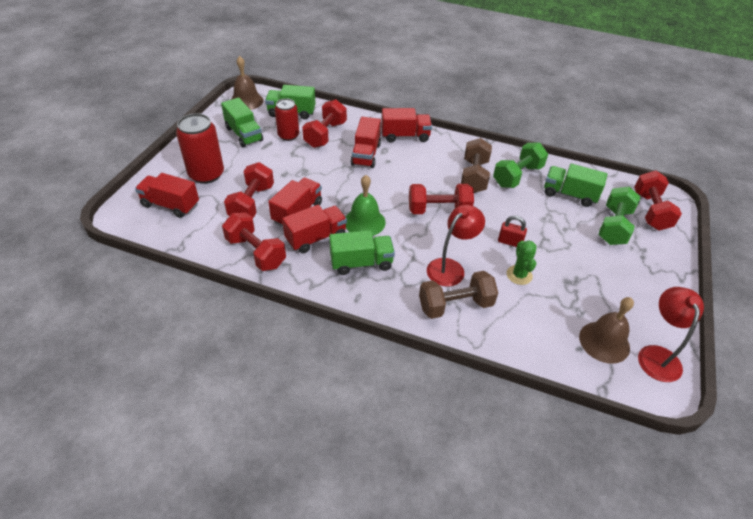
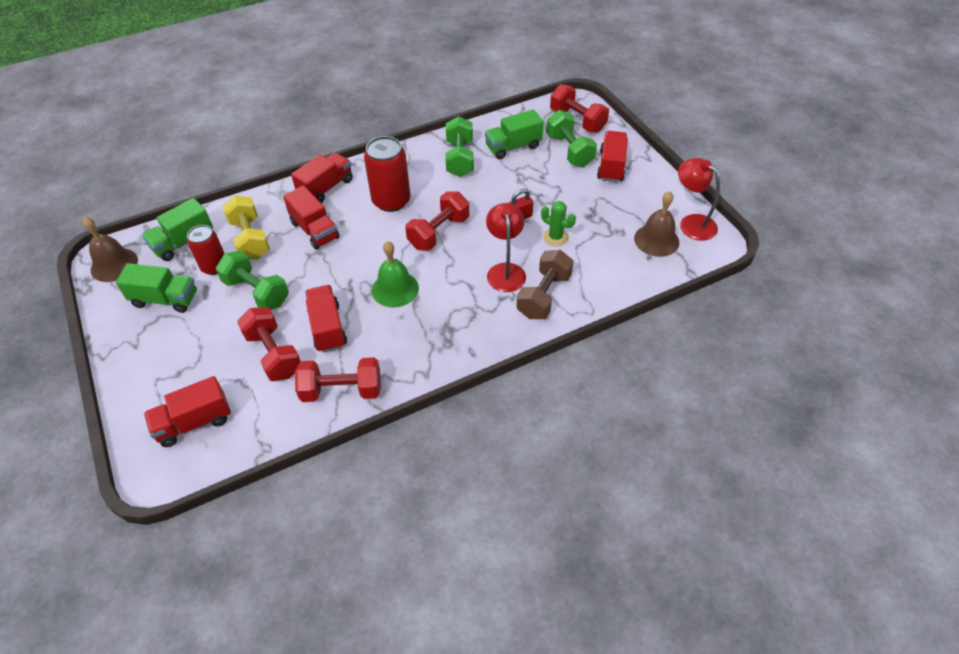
camera: 45 degrees left, 5 degrees up
red can [176,113,224,184] -> red can moved to [364,136,410,212]
red truck [282,205,347,253] -> red truck moved to [597,131,628,182]
red dumbbell [302,99,347,148] -> yellow dumbbell [222,195,270,260]
green truck [329,230,395,275] -> none
brown dumbbell [461,138,492,193] -> none
none -> green dumbbell [216,251,289,310]

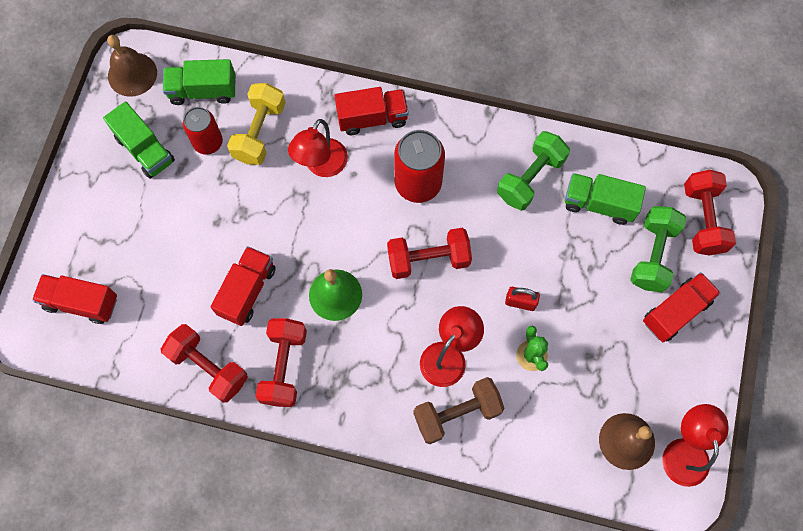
camera: 40 degrees right, 20 degrees up
green dumbbell [216,251,289,310] -> none
red dumbbell [237,307,301,381] -> red dumbbell moved to [255,318,307,407]
red truck [283,186,340,249] -> red lamp [288,119,348,177]

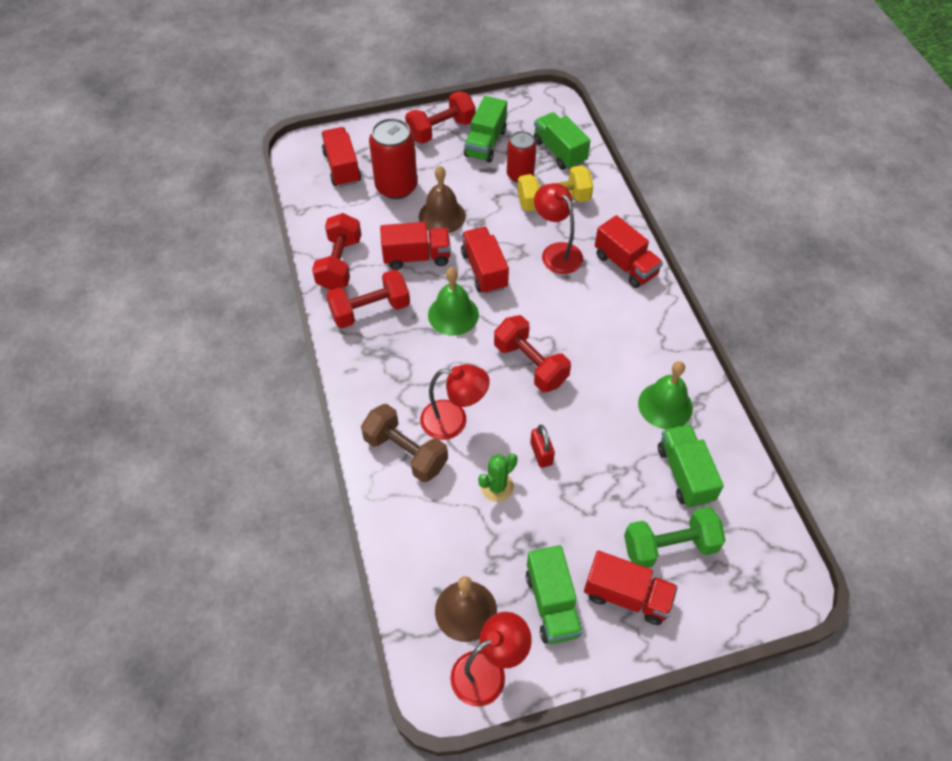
camera: 60 degrees right, 15 degrees down
brown bell [107,35,157,97] -> brown bell moved to [419,166,466,233]
red lamp [288,119,348,177] -> red lamp turned 60 degrees clockwise [534,183,583,274]
red can [394,130,445,203] -> red can moved to [369,118,417,199]
green dumbbell [497,131,570,210] -> green bell [638,361,693,429]
red dumbbell [684,170,736,256] -> red dumbbell moved to [405,91,475,144]
none -> red truck [461,227,509,294]
none -> green truck [526,545,583,644]

